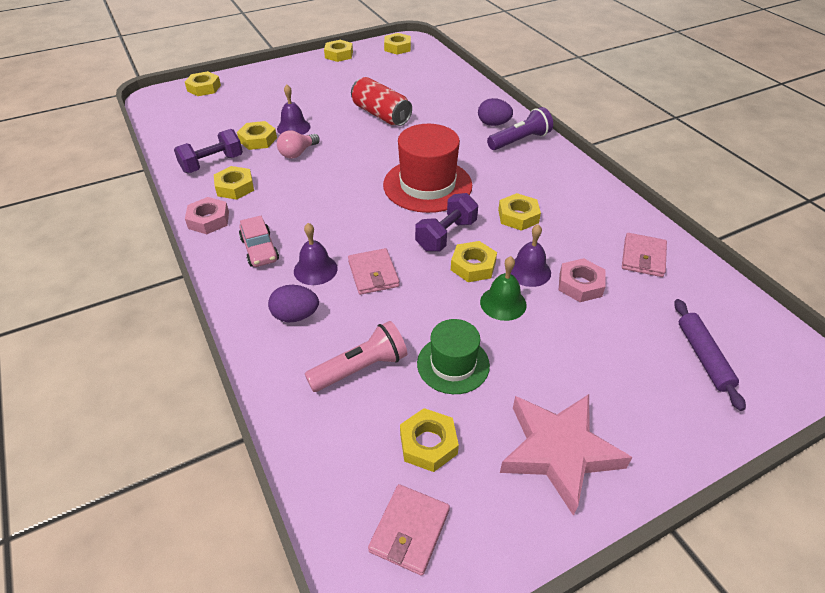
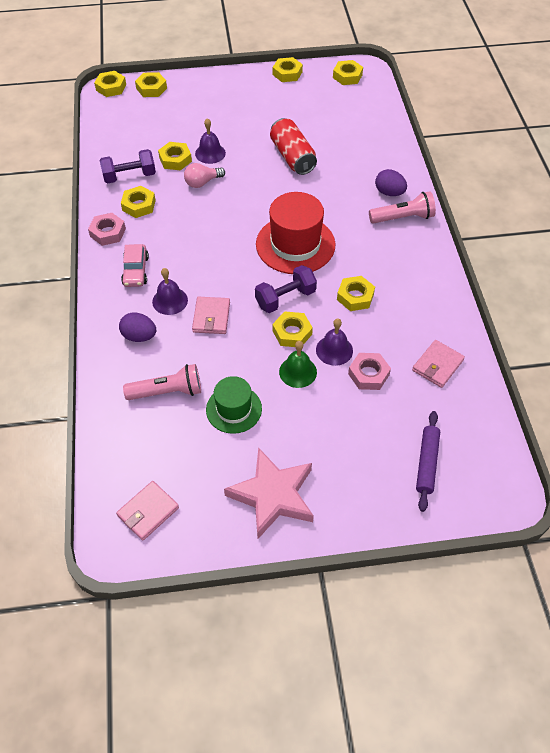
camera: 20 degrees right, 10 degrees up
yellow nut [400,408,459,472] -> yellow nut moved to [94,71,126,97]
purple flashlight [487,107,553,150] -> pink flashlight [369,191,436,224]

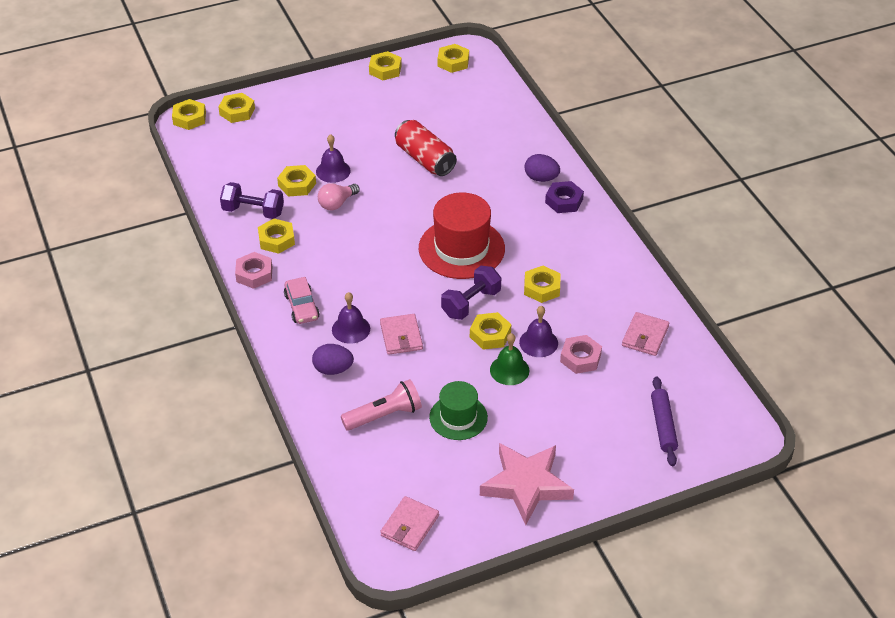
camera: 15 degrees left, 10 degrees down
purple dumbbell [99,149,156,184] -> purple dumbbell turned 45 degrees clockwise [220,182,284,219]
pink flashlight [369,191,436,224] -> purple nut [545,181,584,213]

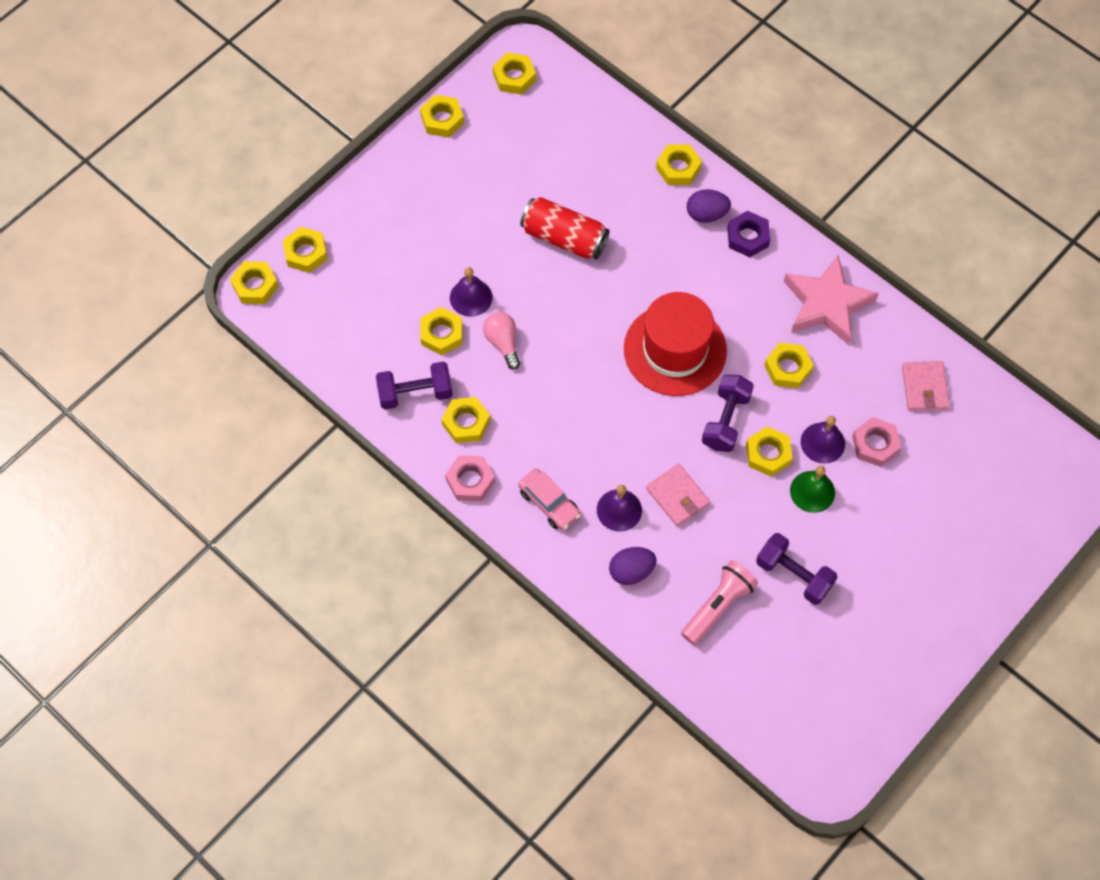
camera: 25 degrees left, 20 degrees up
pink light bulb [318,183,360,210] -> pink light bulb turned 135 degrees clockwise [483,312,520,370]
pink wallet [380,496,439,551] -> none
green hat [429,381,488,440] -> purple dumbbell [756,533,837,605]
pink star [480,443,574,525] -> pink star moved to [784,255,879,345]
purple rolling pin [651,376,678,466] -> none
none -> yellow nut [656,144,702,185]

